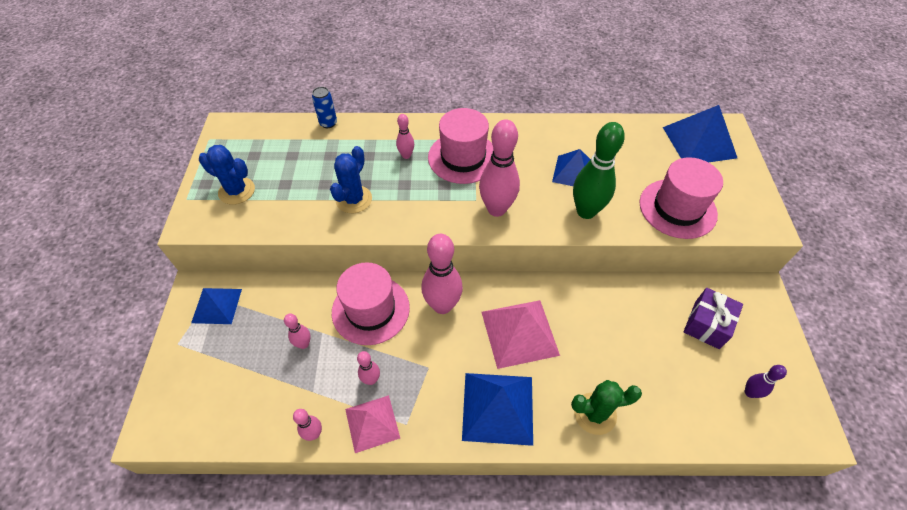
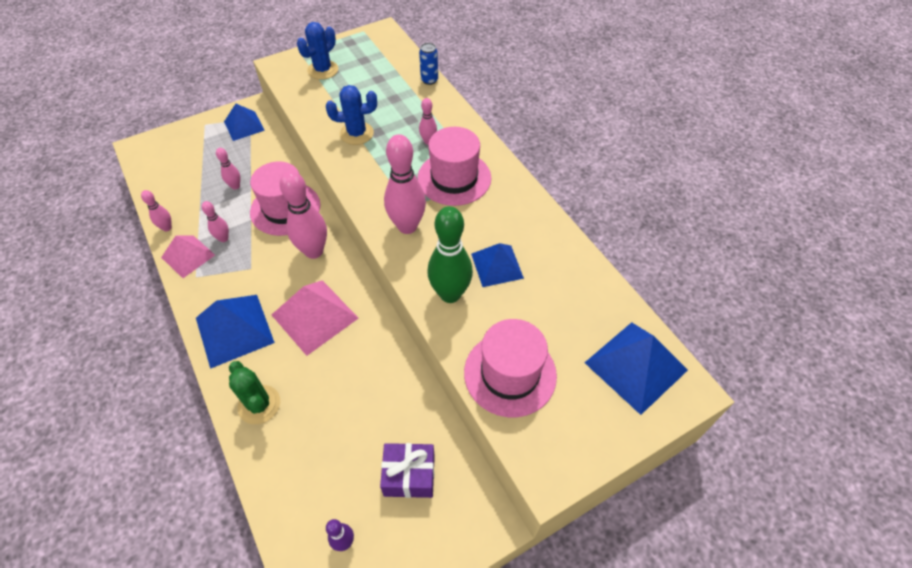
camera: 60 degrees right, 0 degrees up
blue cactus [199,145,255,205] -> blue cactus turned 45 degrees clockwise [297,22,338,80]

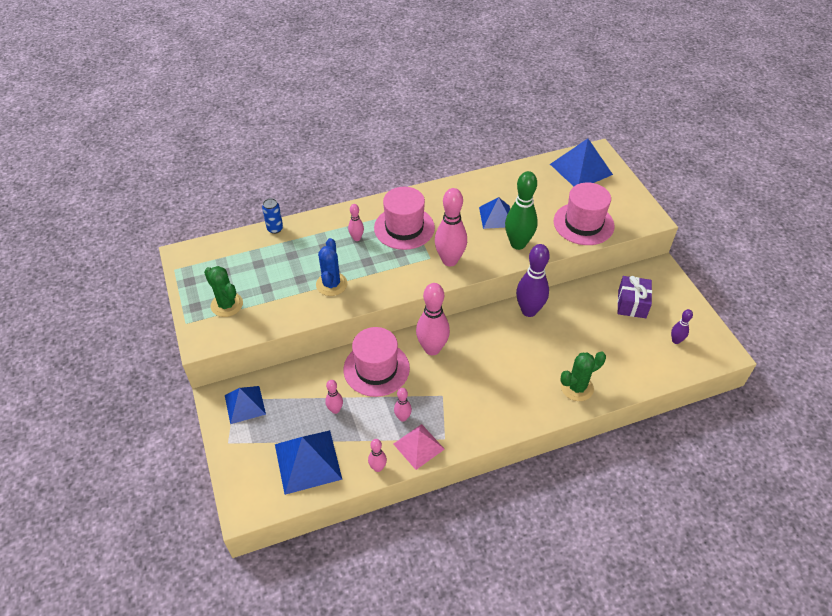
camera: 80 degrees left, 5 degrees down
blue pyramid [196,295,275,369] -> blue pyramid moved to [275,430,342,495]
pink pyramid [272,280,359,356] -> none
blue cactus [297,22,338,80] -> green cactus [204,266,243,317]
none -> purple bowling pin [516,244,550,317]

